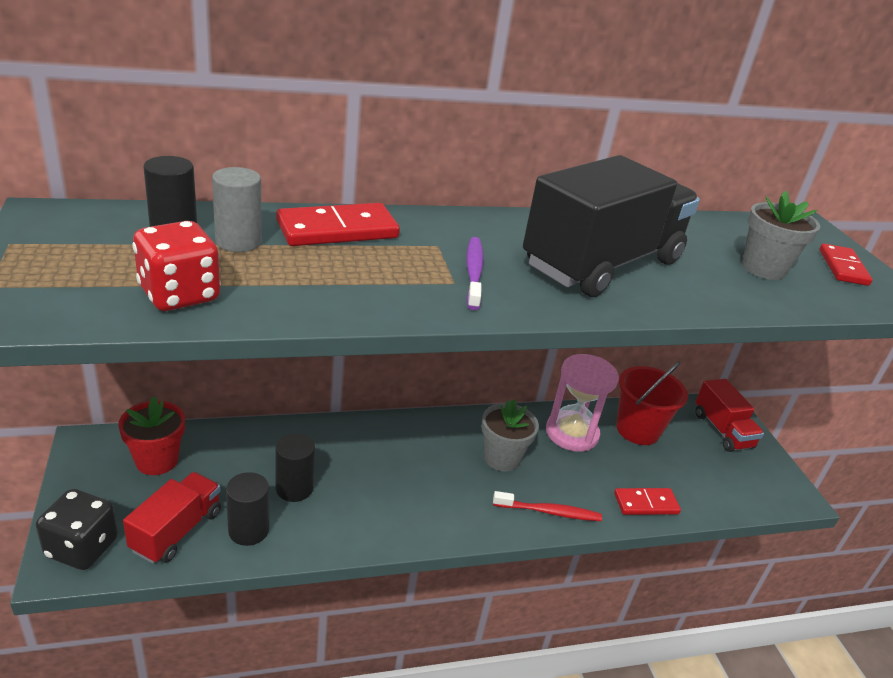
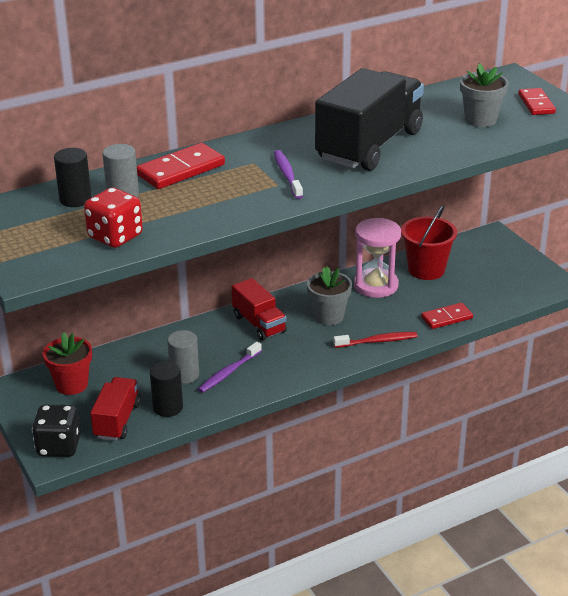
camera: 10 degrees left, 0 degrees up
black cylinder [276,433,315,502] -> grey cylinder [167,330,199,384]
red truck [695,379,764,452] -> red truck moved to [232,278,287,341]
none -> purple toothbrush [198,342,262,393]

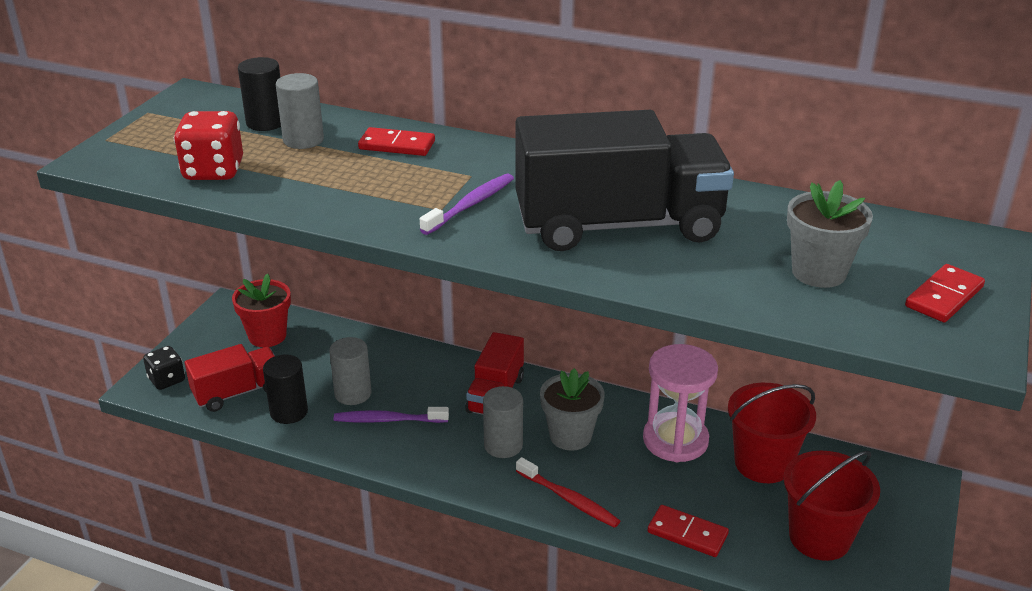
camera: 50 degrees right, 0 degrees up
black dice [32,405,81,457] -> black dice [143,346,185,390], size x0.66
red domino [137,143,225,189] -> red domino [358,127,435,156], size x0.65
none -> grey cylinder [483,386,523,458]
none -> red bucket [783,451,880,561]

